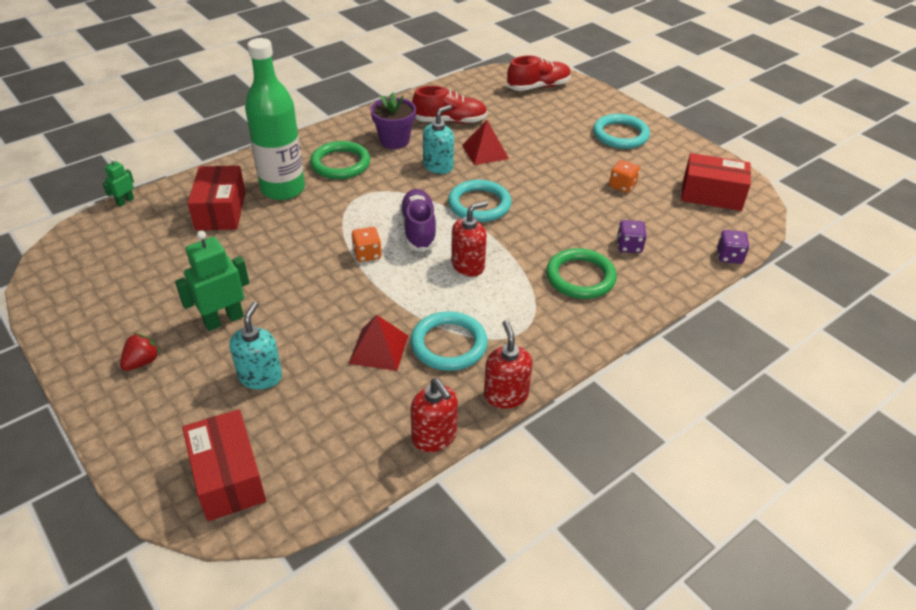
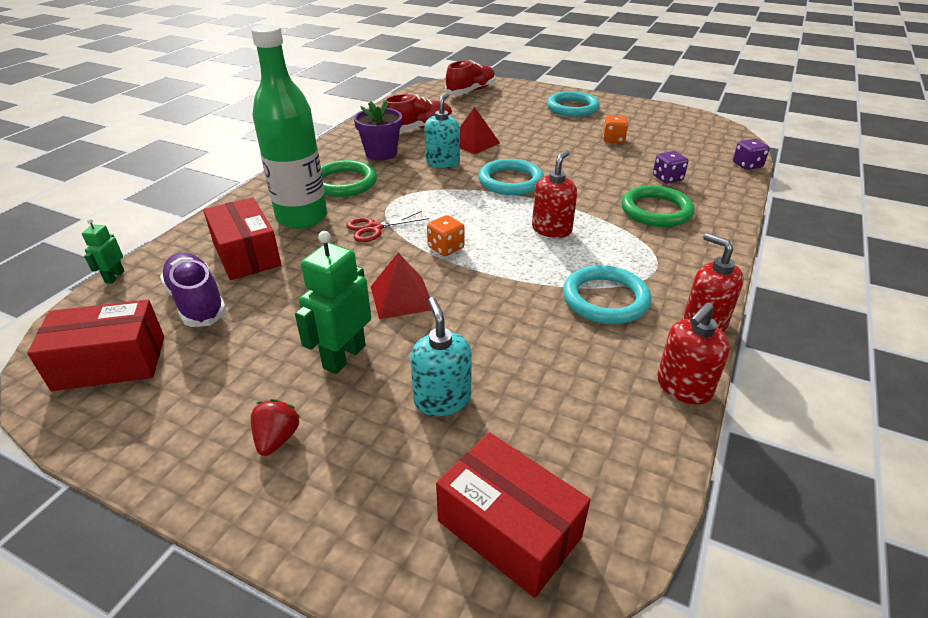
camera: 25 degrees left, 5 degrees down
red pyramid [349,315,408,371] -> red pyramid moved to [371,253,431,319]
purple shoe [400,189,437,252] -> purple shoe moved to [160,252,226,327]
red soap dispenser [411,378,458,452] -> red soap dispenser turned 105 degrees clockwise [657,302,730,404]
red box [681,153,751,211] -> red box moved to [27,300,164,391]
none -> red scissors [346,211,429,242]

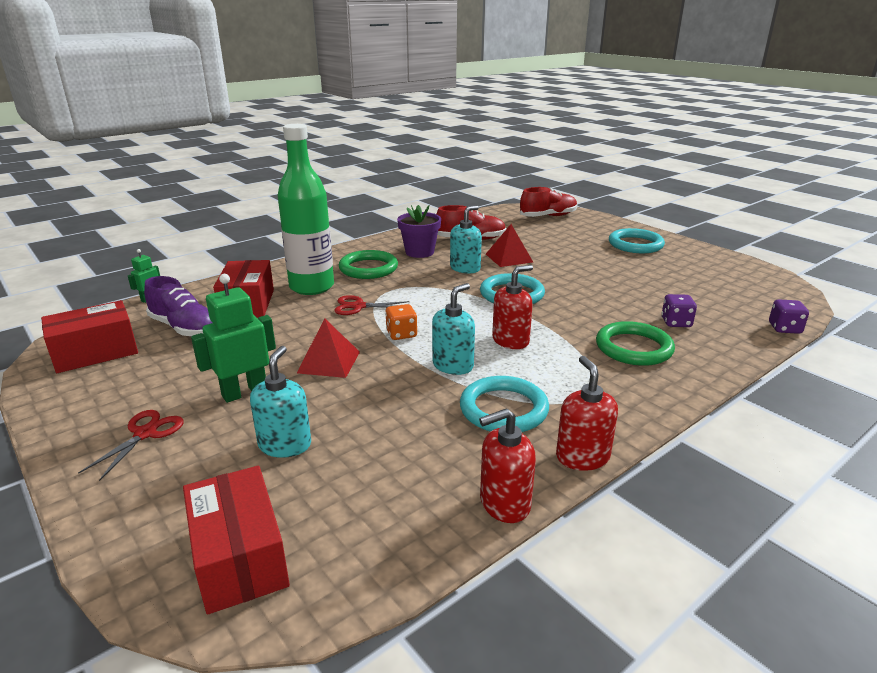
camera: 25 degrees right, 10 degrees down
red box [27,300,164,391] -> red box turned 45 degrees counterclockwise [41,300,138,373]
purple shoe [160,252,226,327] -> purple shoe turned 135 degrees clockwise [144,276,212,337]
red strawberry [251,399,300,456] -> red scissors [78,410,184,481]
orange dice [602,115,628,143] -> none
none -> turquoise soap dispenser [432,283,475,375]

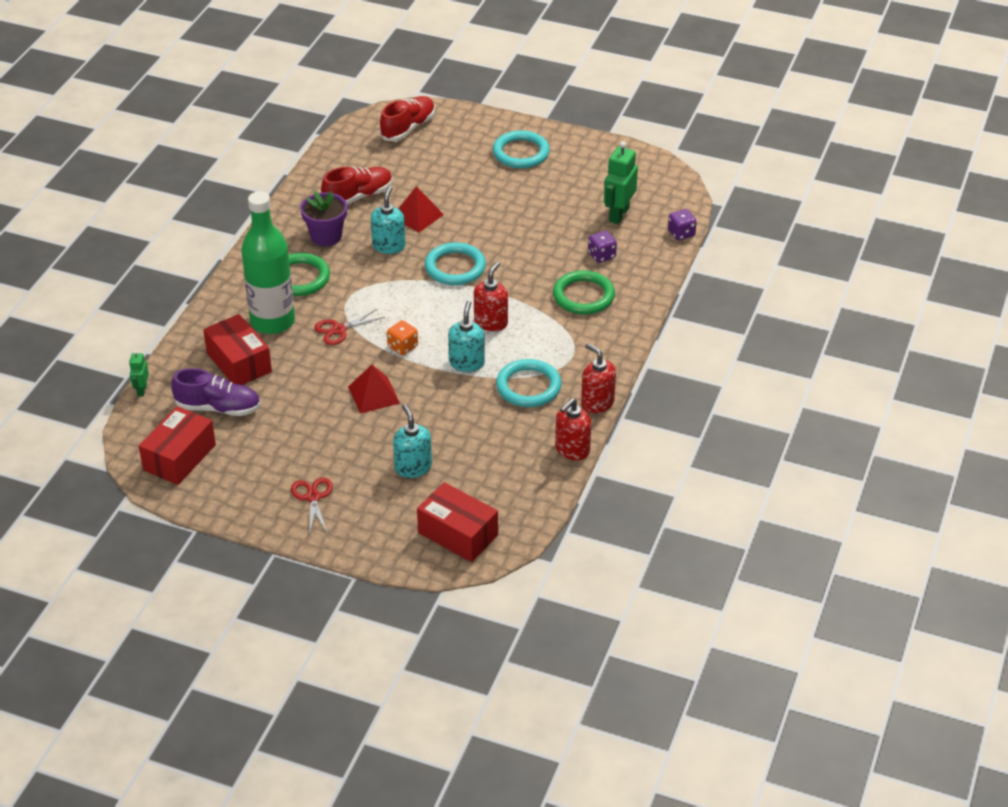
camera: 30 degrees left, 15 degrees up
green robot [191,274,276,403] -> green robot moved to [604,141,638,224]

